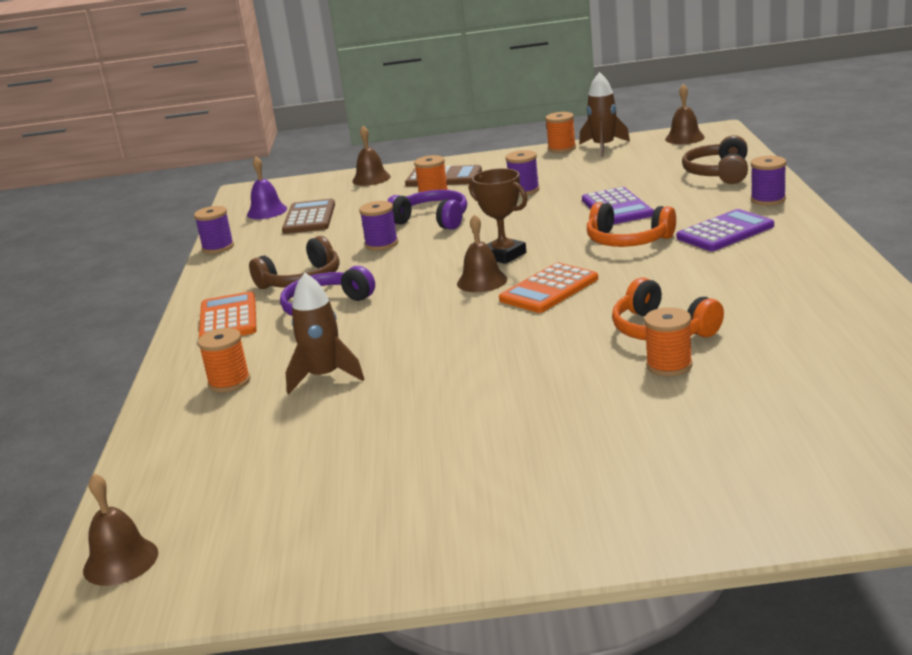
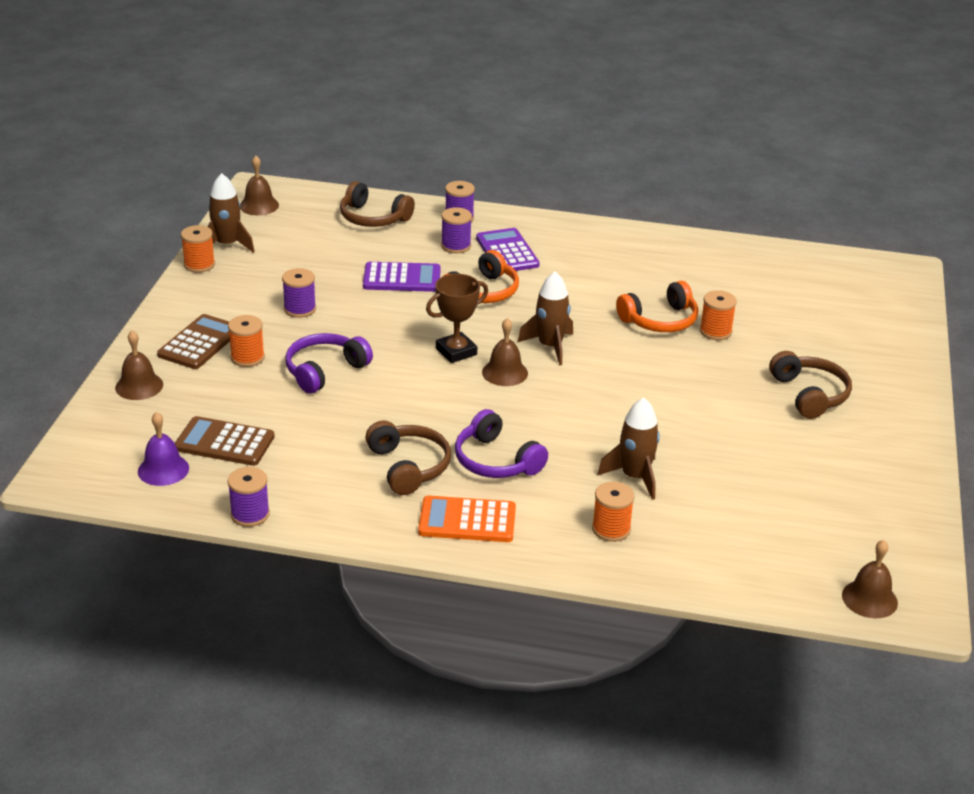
camera: 80 degrees left, 10 degrees up
purple spool [359,201,398,251] -> purple spool moved to [441,207,472,253]
orange calculator [499,263,598,313] -> brown rocket [518,271,573,365]
none -> brown headphones [769,351,852,419]

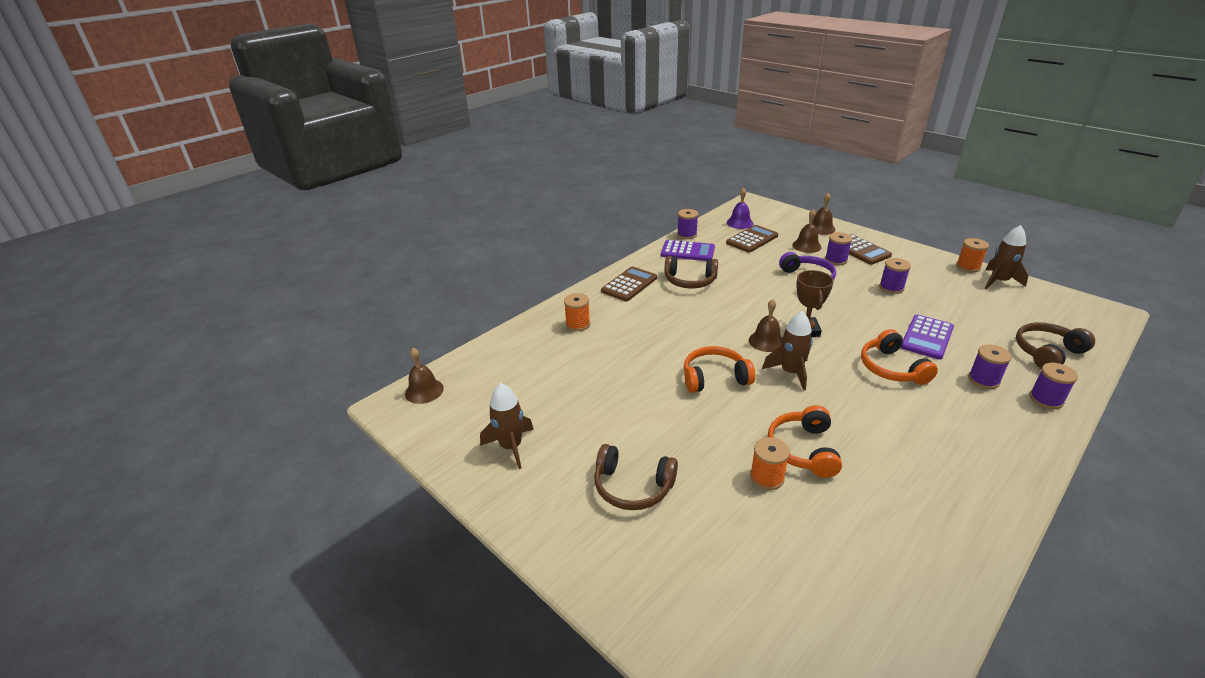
camera: 125 degrees right, 0 degrees up
orange spool [228,315,265,367] -> purple spool [825,232,852,265]
brown bell [240,156,279,215] -> brown bell moved to [792,209,822,253]
orange calculator [418,496,516,542] -> brown calculator [601,266,657,301]
purple headphones [455,409,548,478] -> none
purple calculator [476,228,540,271] -> purple calculator moved to [661,240,715,261]
brown rocket [597,397,660,500] -> brown rocket moved to [480,383,534,469]
none -> orange headphones [684,346,755,393]

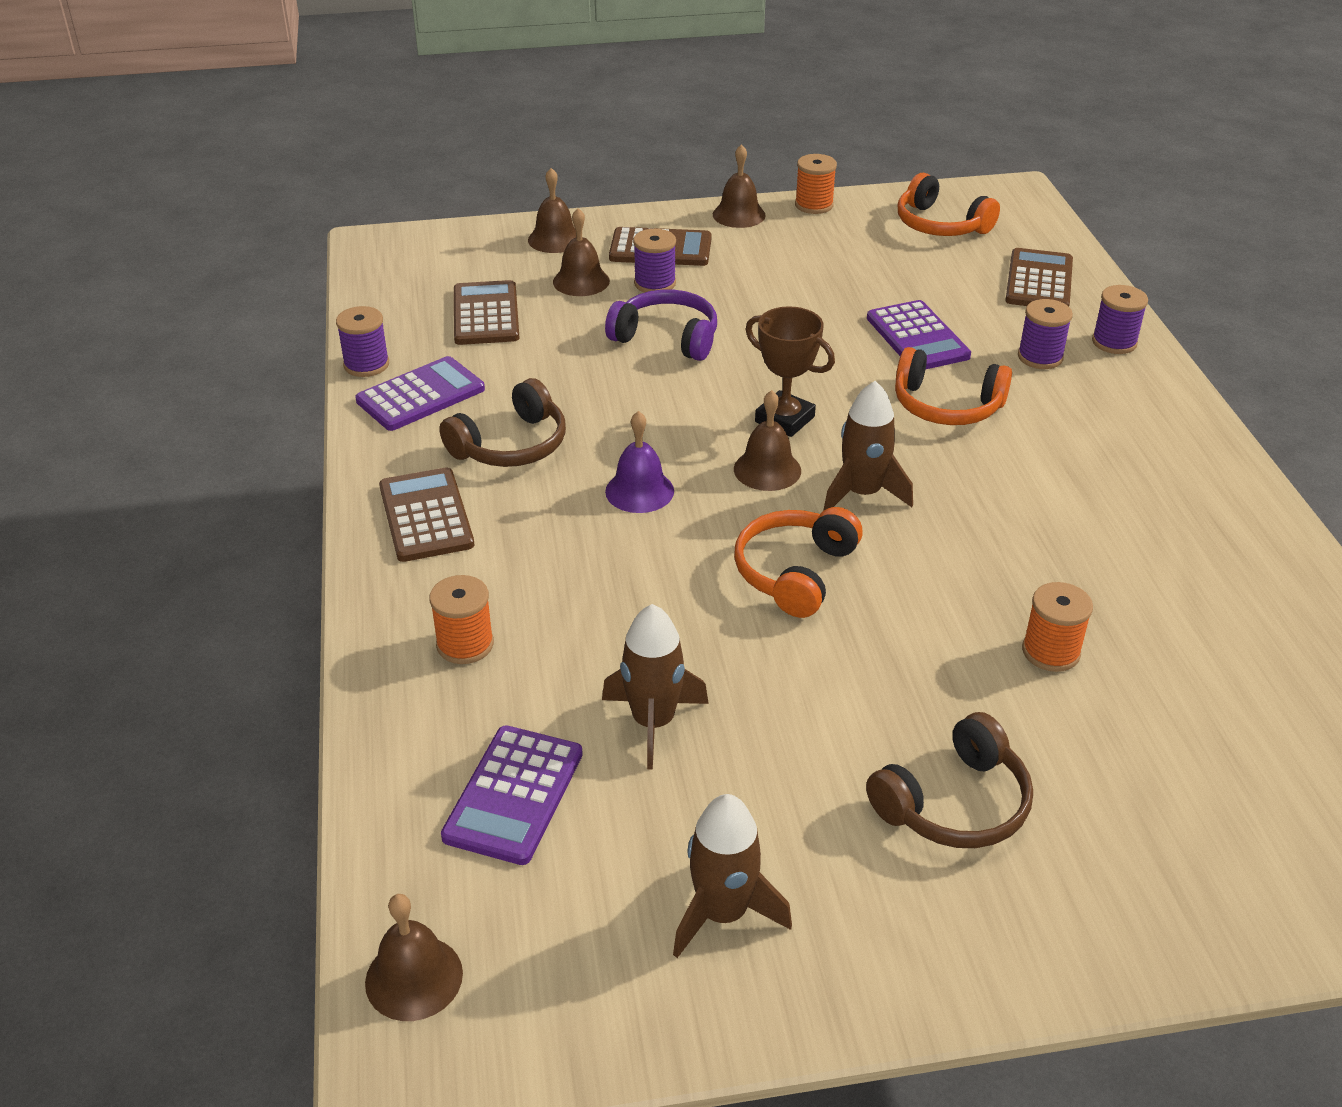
camera: 55 degrees left, 5 degrees up
purple bell [727,188,753,229] -> purple bell moved to [605,411,674,513]
orange headphones [768,405,842,478] -> orange headphones moved to [898,173,1000,236]
purple spool [879,258,911,294] -> none
brown rocket [985,225,1028,289] -> brown rocket moved to [602,604,709,770]
brown headphones [1016,322,1095,368] -> brown calculator [1005,248,1073,306]
none -> purple calculator [441,725,583,865]
none -> brown bell [713,144,766,228]

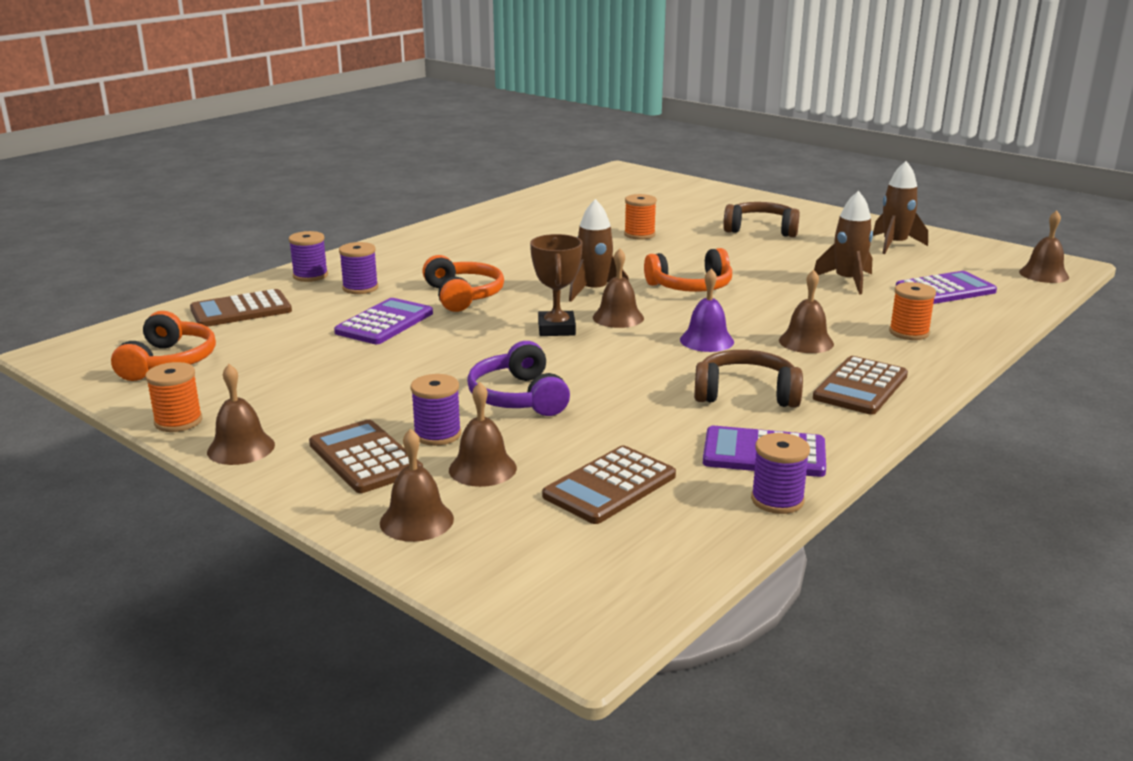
camera: 130 degrees left, 15 degrees down
none -> brown bell [779,270,834,353]

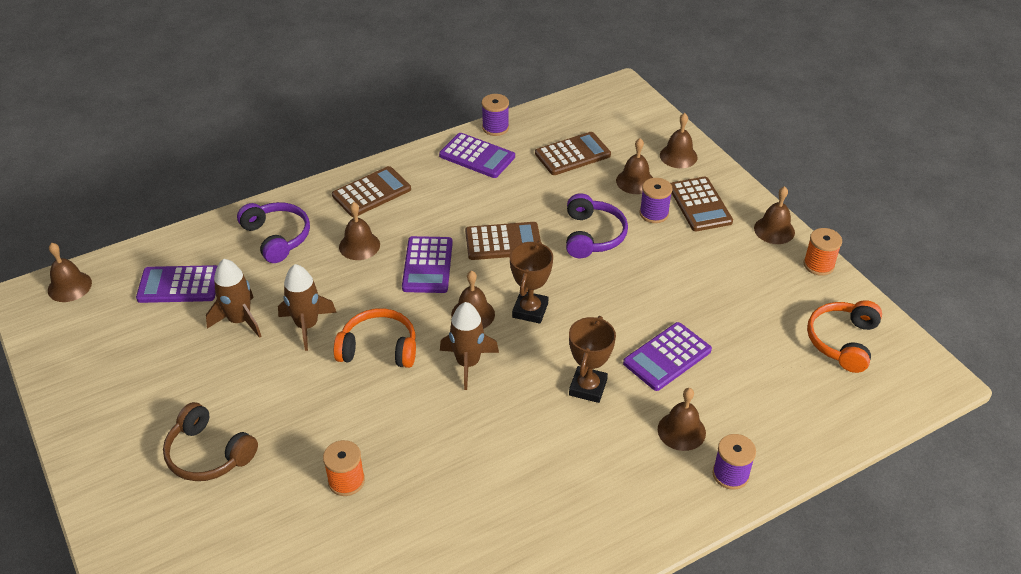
camera: 160 degrees left, 20 degrees up
brown calculator [190,289,292,327] -> brown calculator moved to [465,222,541,260]
purple spool [339,242,378,294] -> brown bell [658,388,706,451]
orange headphones [422,255,504,312] -> brown trophy [569,316,616,403]
purple bell [680,268,734,352] -> purple calculator [402,236,453,293]
brown headphones [694,350,803,408] -> none
brown rocket [873,161,928,254] -> brown rocket moved to [278,264,337,351]
orange spool [889,282,936,340] -> purple headphones [237,202,310,263]

